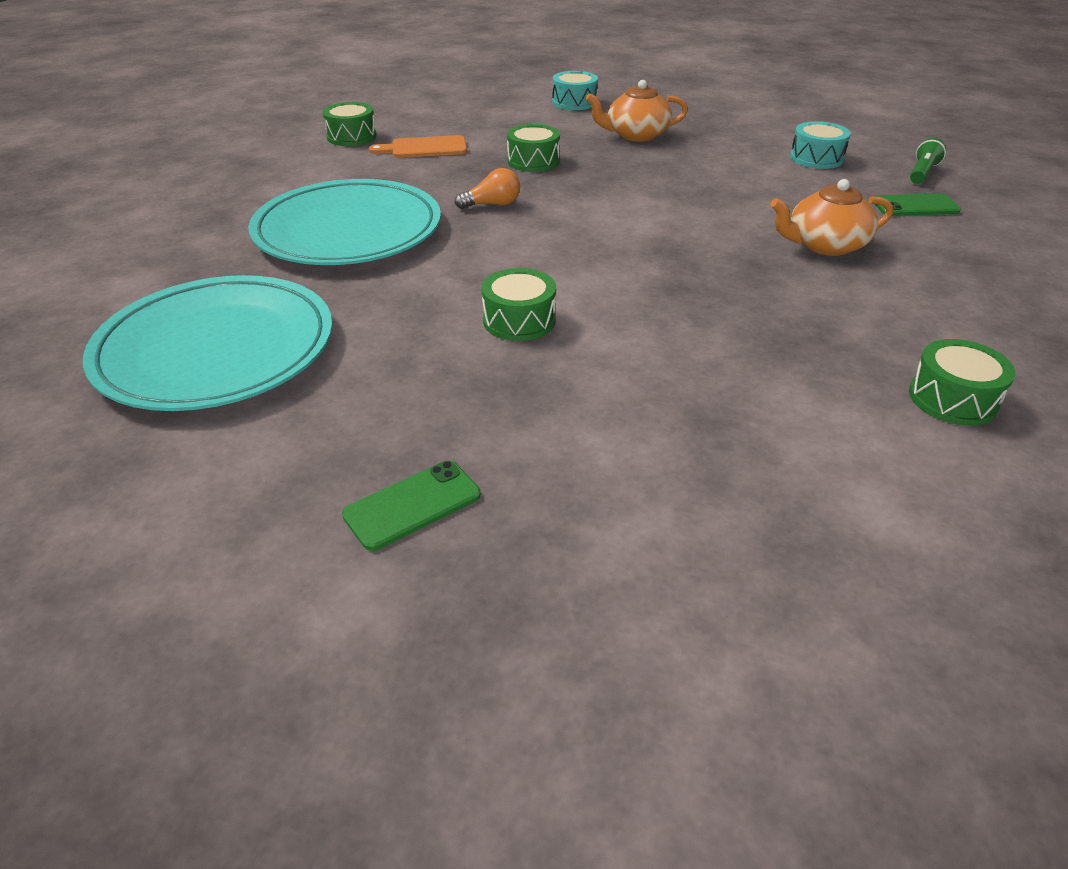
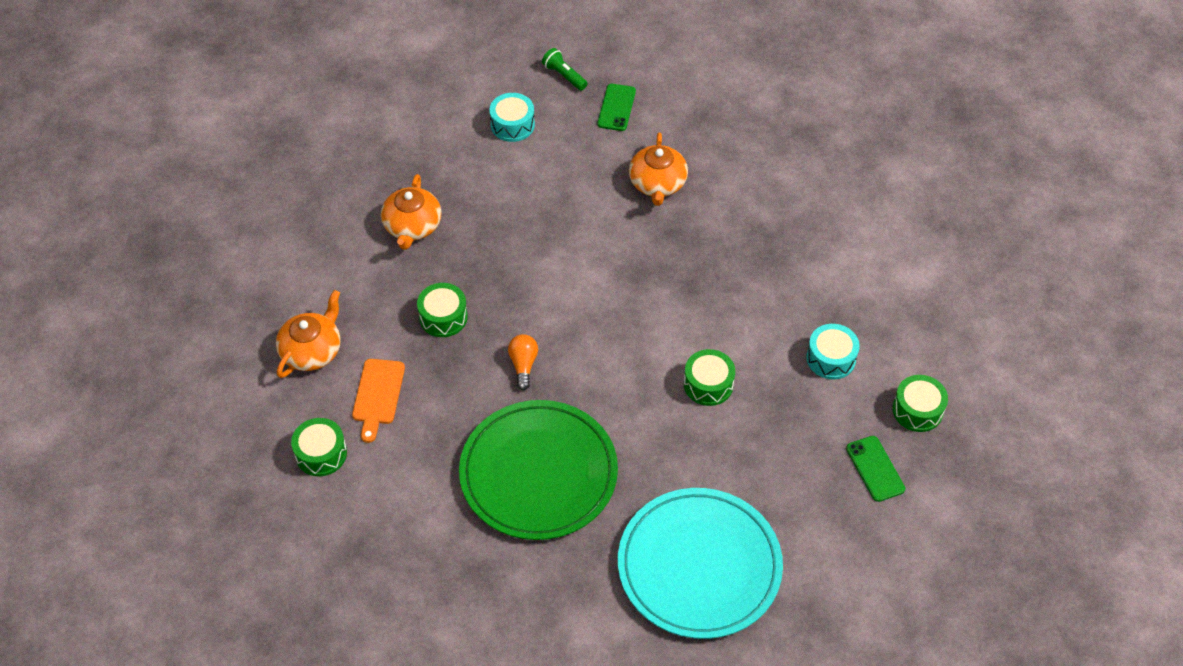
camera: 75 degrees left, 15 degrees up
turquoise plate [248,179,441,265] -> green plate [459,400,618,540]
turquoise drum [552,71,598,110] -> turquoise drum moved to [807,324,860,379]
green drum [909,339,1015,426] -> green drum moved to [893,375,948,432]
none -> orange teapot [276,290,341,378]

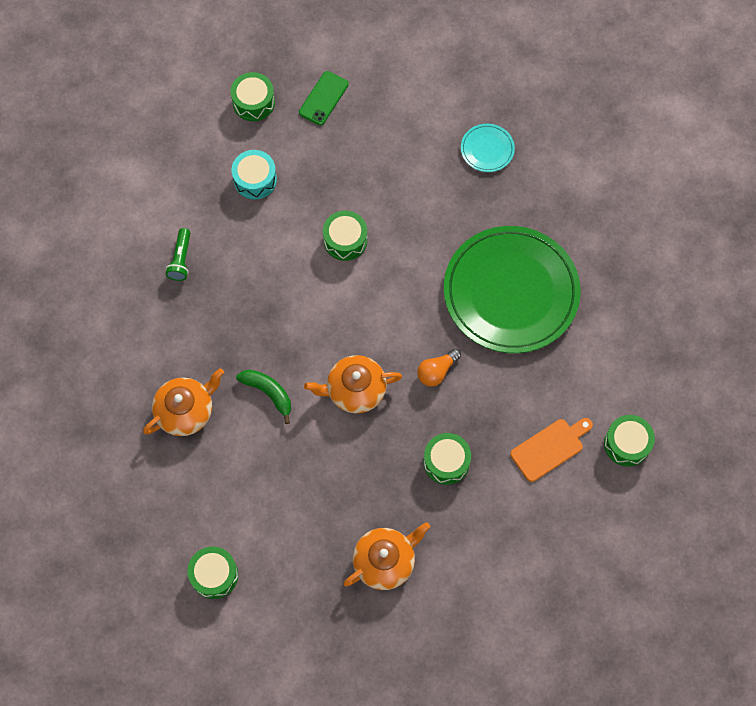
camera: 130 degrees left, 15 degrees up
orange teapot [276,290,341,378] -> orange teapot moved to [304,355,402,413]
turquoise drum [489,93,535,142] -> green drum [187,546,238,599]
green flashlight [542,48,587,91] -> green flashlight moved to [166,228,190,281]
green phone [597,84,636,131] -> none
turquoise plate [618,488,783,639] -> turquoise plate [461,124,515,172], size x0.41
none -> green banana [236,370,291,424]

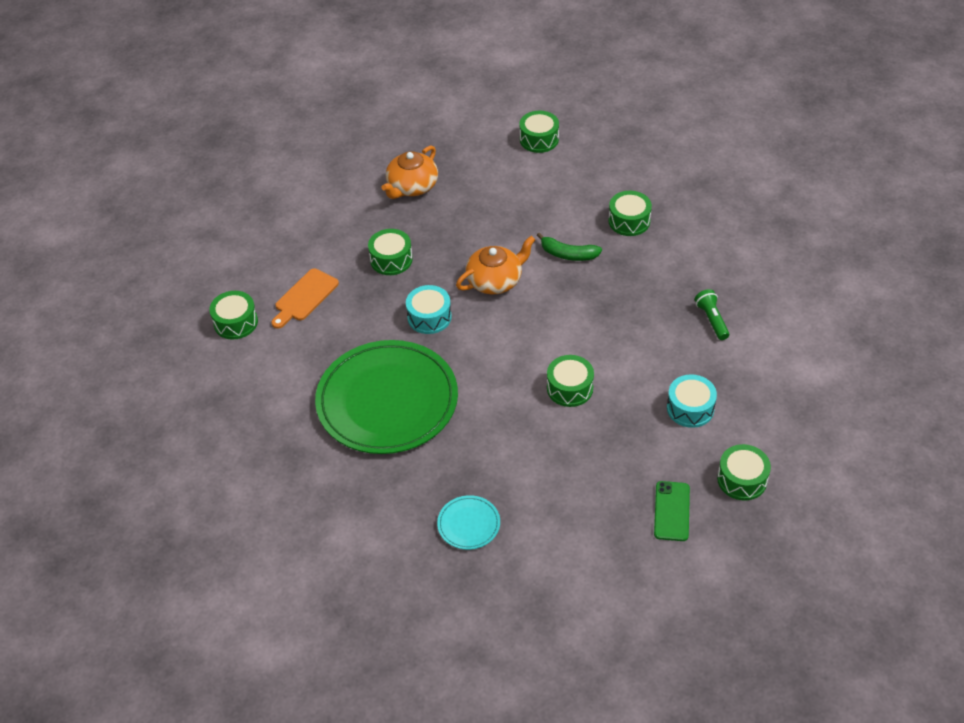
camera: 160 degrees right, 20 degrees down
orange teapot [143,368,224,436] -> green drum [608,191,652,236]
orange light bulb [417,349,461,386] -> turquoise drum [406,285,452,334]

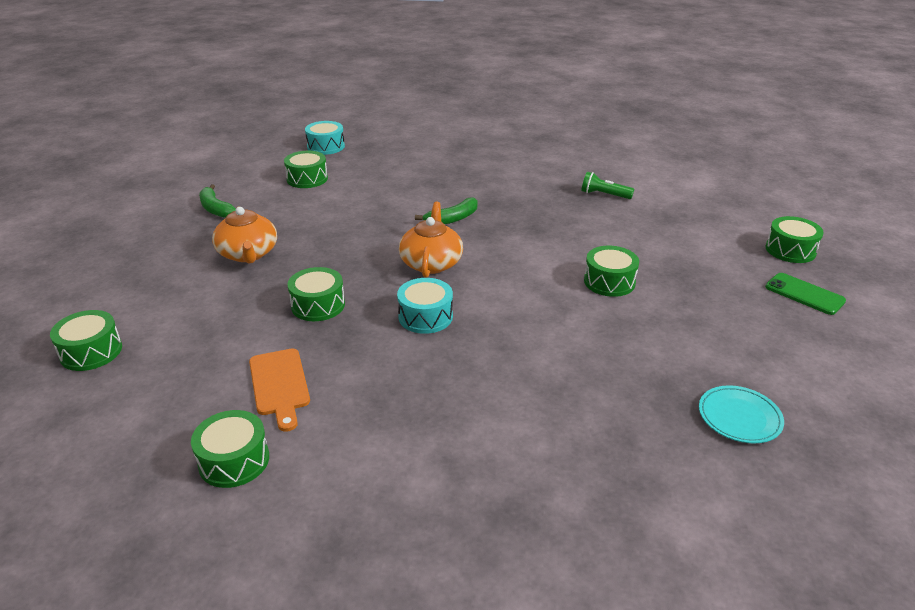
camera: 55 degrees left, 15 degrees down
green plate [315,340,458,454] -> none
green drum [608,191,652,236] -> green drum moved to [50,310,122,371]
turquoise drum [667,374,717,428] -> turquoise drum moved to [305,121,345,155]
none -> green banana [199,184,236,218]

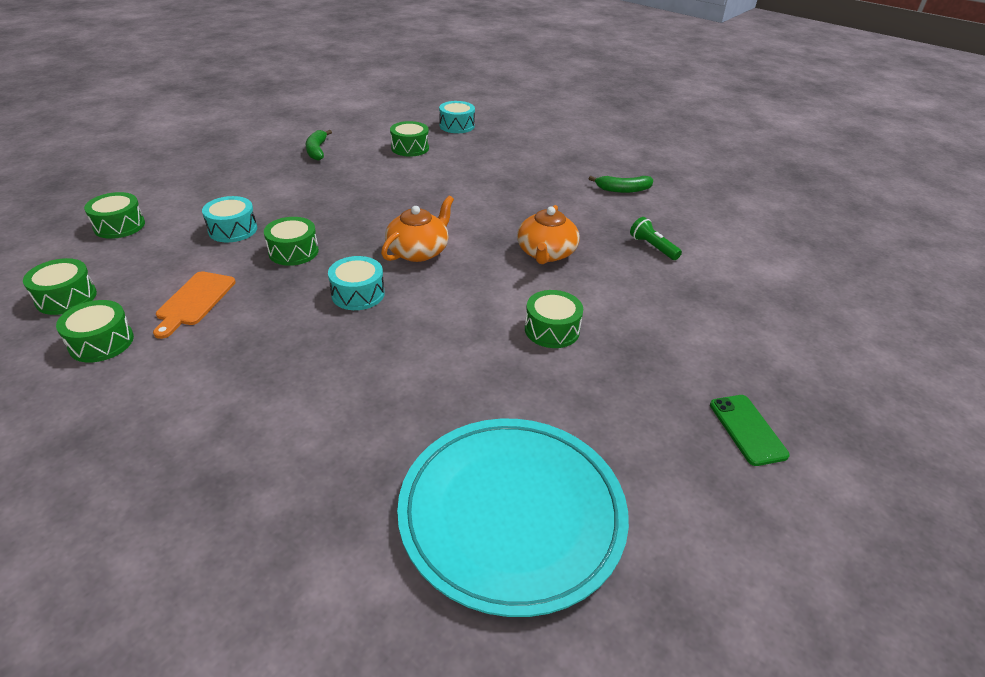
camera: 30 degrees right, 5 degrees up
orange teapot [212,206,277,264] -> orange teapot moved to [517,205,579,264]
green banana [415,197,478,224] -> green banana moved to [589,176,653,193]
turquoise plate [699,385,784,443] -> turquoise plate [397,419,629,617], size x2.43
green drum [766,216,824,263] -> green drum moved to [23,258,97,315]
none -> turquoise drum [202,196,257,242]

